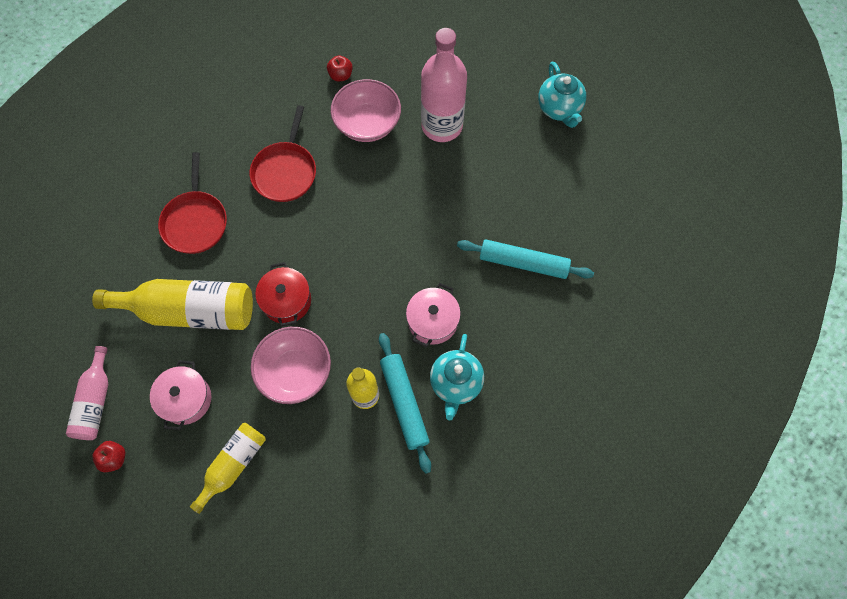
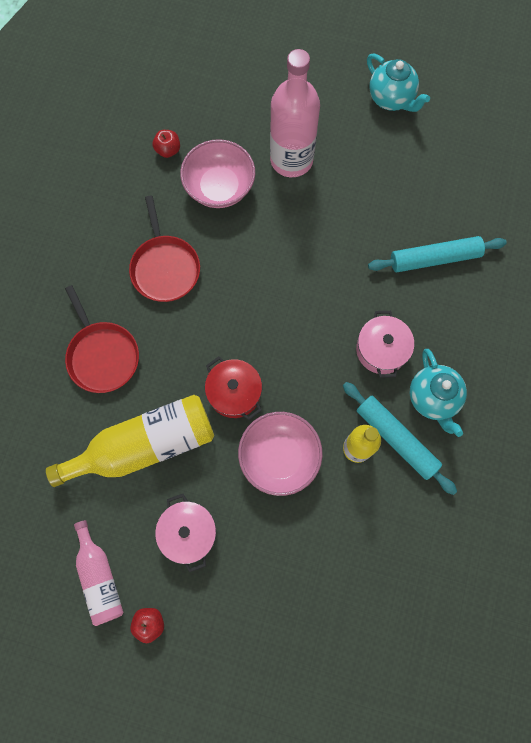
camera: 25 degrees left, 5 degrees up
yellow bottle [190,423,266,514] -> none

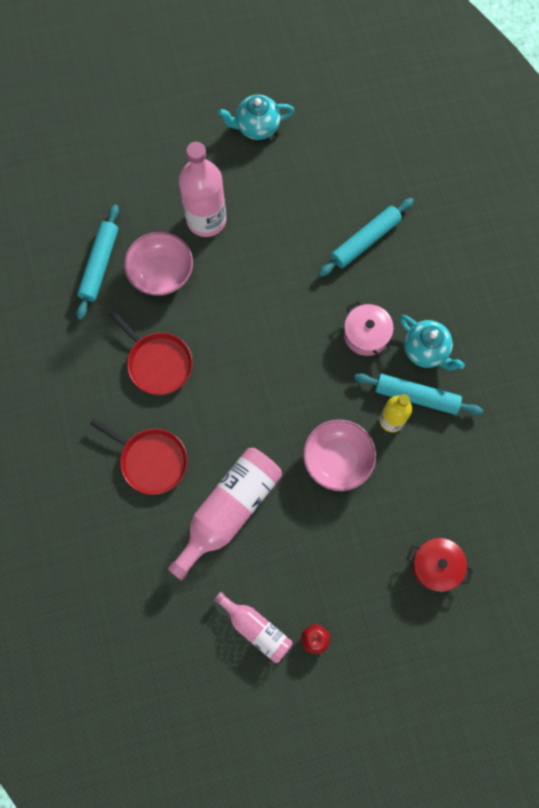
camera: 30 degrees left, 0 degrees up
yellow bottle [46,395,214,487] -> pink bottle [168,448,282,581]
red apple [153,130,180,158] -> turquoise rolling pin [76,204,119,320]
pink pot [155,494,216,572] -> none
red pot [205,356,262,420] -> red pot moved to [407,538,473,592]
turquoise teapot [367,53,430,112] -> turquoise teapot turned 150 degrees clockwise [218,95,294,140]

